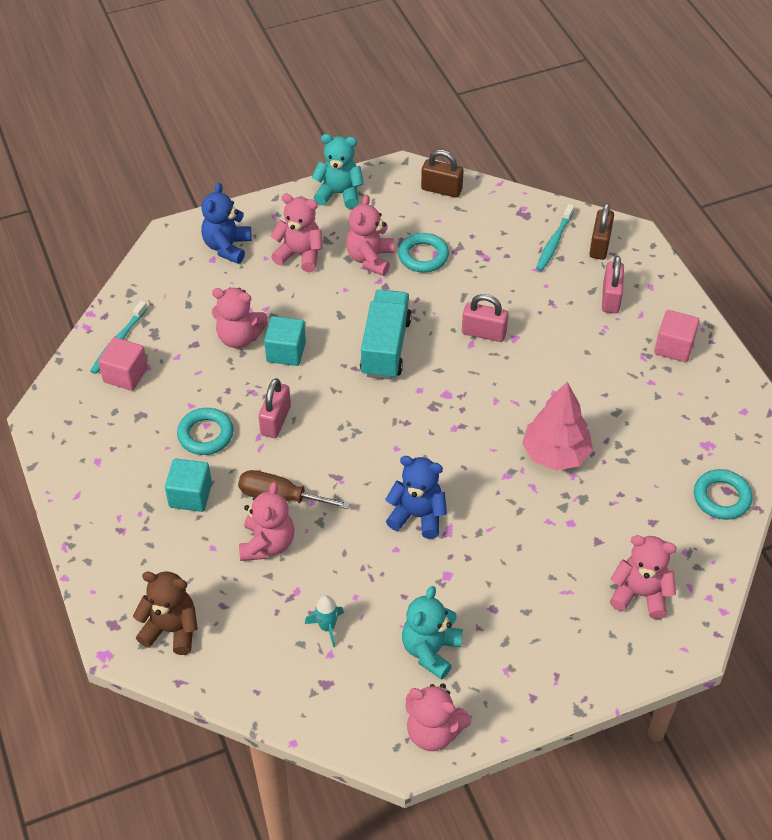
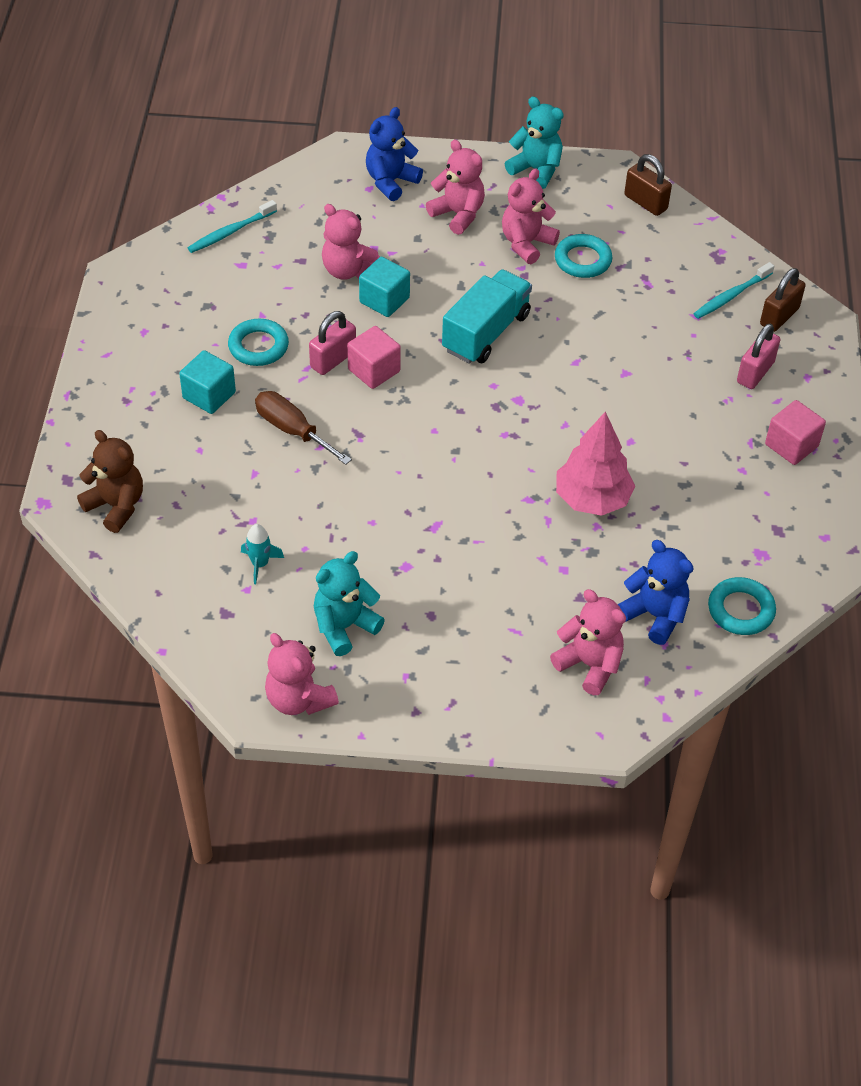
camera: 25 degrees right, 0 degrees up
pink cube [98,337,148,391] -> pink cube moved to [347,326,401,389]
pink teddy bear [239,482,294,561] -> none
blue teddy bear [385,456,447,539] -> blue teddy bear moved to [618,540,694,645]
pink padlock [462,294,508,342] -> none

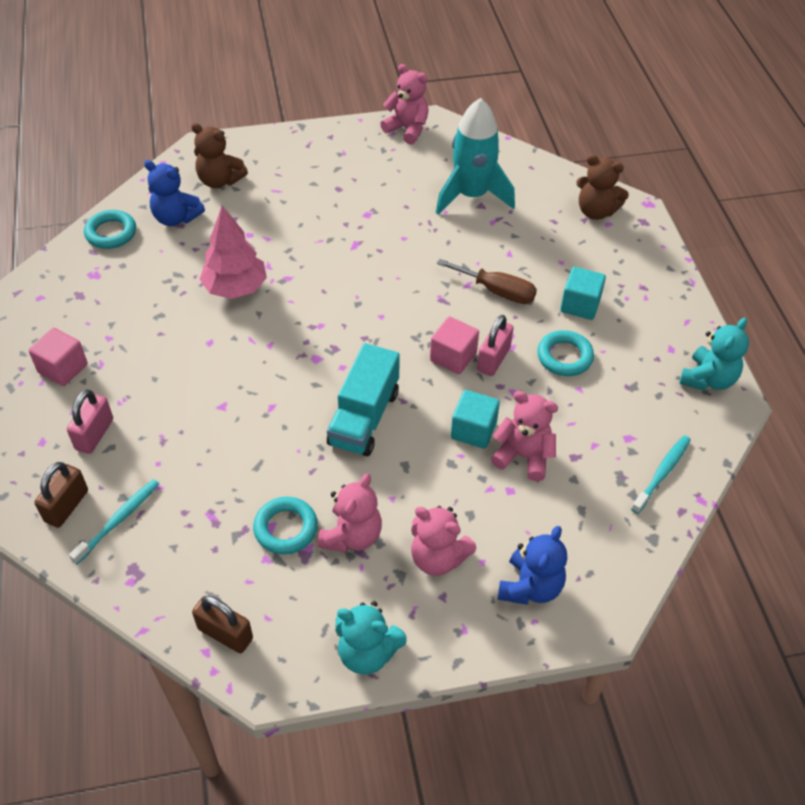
camera: 165 degrees right, 0 degrees up
turquoise rocket [241,524,284,584] -> turquoise rocket [436,98,515,215], size x2.42
turquoise teddy bear [314,551,385,656] -> turquoise teddy bear moved to [679,318,749,391]
pink teddy bear [550,589,626,695] -> brown teddy bear [191,123,248,188]

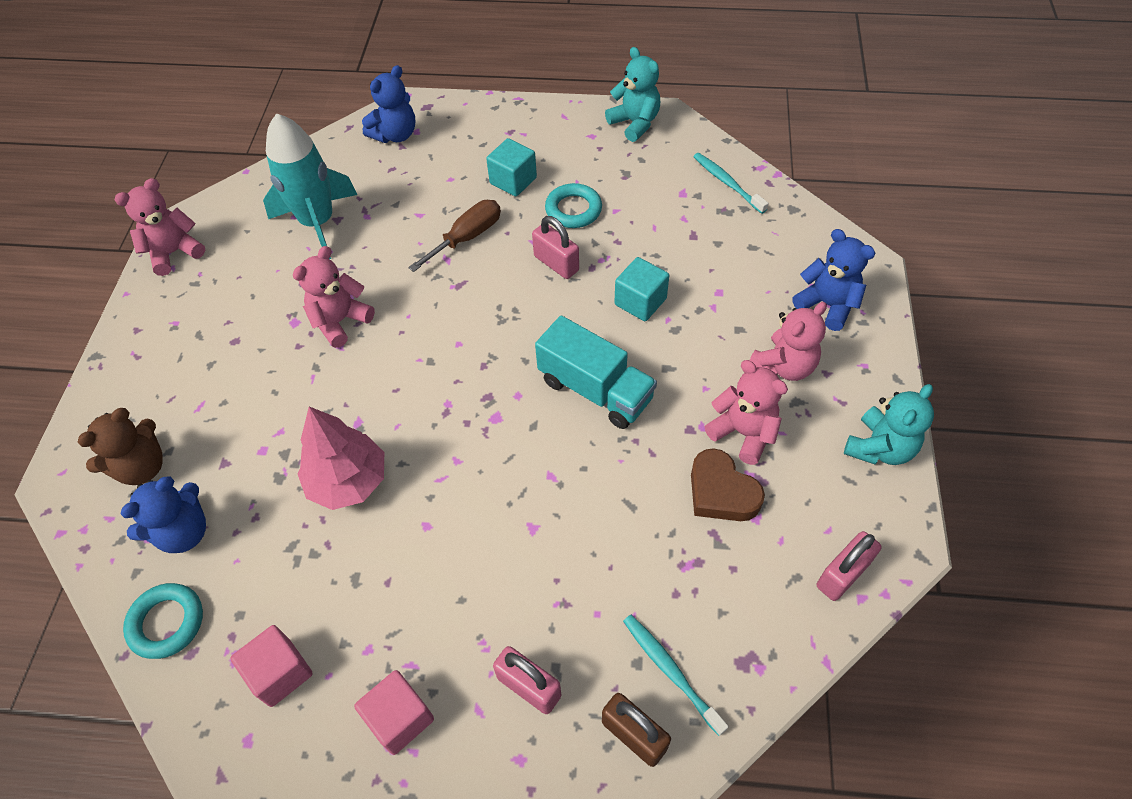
camera: 70 degrees left, 5 degrees up
brown padlock [192,595,253,653] -> pink padlock [817,531,882,601]
turquoise ring [253,497,318,554] -> brown heart [691,448,765,521]
pink cube [430,317,479,374] -> pink cube moved to [230,625,313,707]
pink teddy bear [491,391,558,481] -> pink teddy bear moved to [293,246,375,348]
brown teddy bear [576,154,629,220] -> blue teddy bear [362,65,415,143]

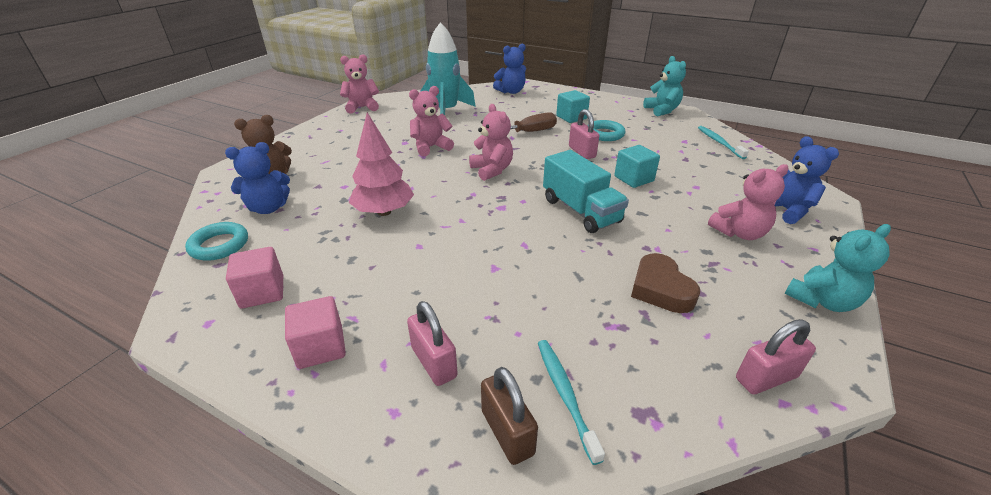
camera: 20 degrees right, 20 degrees down
pink teddy bear [705,360,788,465] -> pink teddy bear moved to [469,104,513,181]

